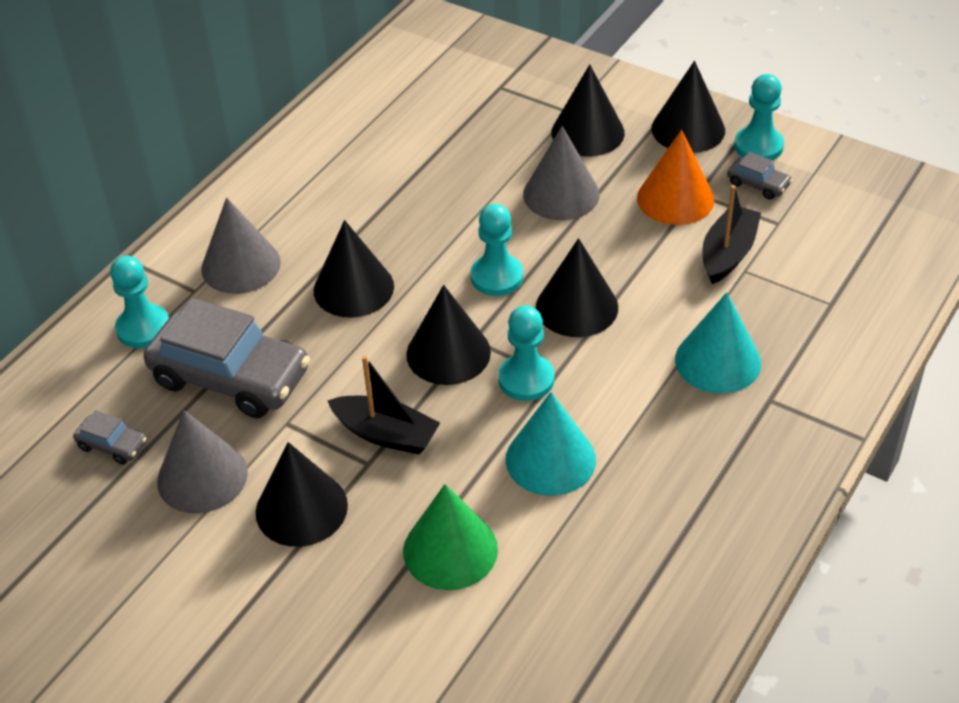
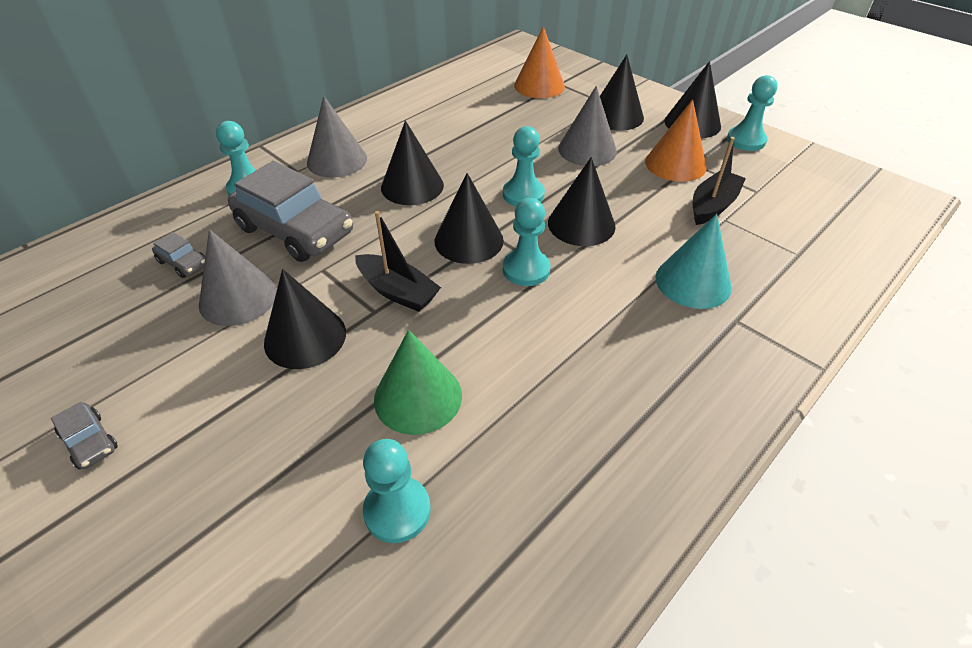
camera: 10 degrees right, 0 degrees up
turquoise cone [506,392,596,496] -> none
grey car [727,152,792,200] -> grey car moved to [51,402,118,469]
none -> turquoise pawn [363,439,431,543]
none -> orange cone [514,26,565,98]

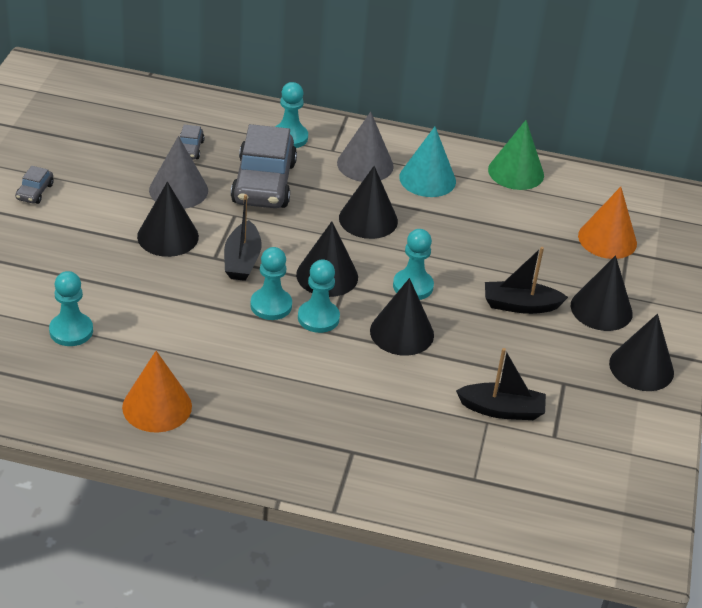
camera: 55 degrees right, 5 degrees down
green cone [374,330,462,435] -> green cone moved to [488,120,544,190]
grey cone [558,86,617,166] -> black boat [485,247,568,314]
orange cone [645,99,707,182] -> orange cone moved to [122,351,192,433]
turquoise cone [655,214,732,309] -> turquoise cone moved to [399,127,456,197]
turquoise pawn [727,75,778,151] -> turquoise pawn moved to [250,247,292,320]

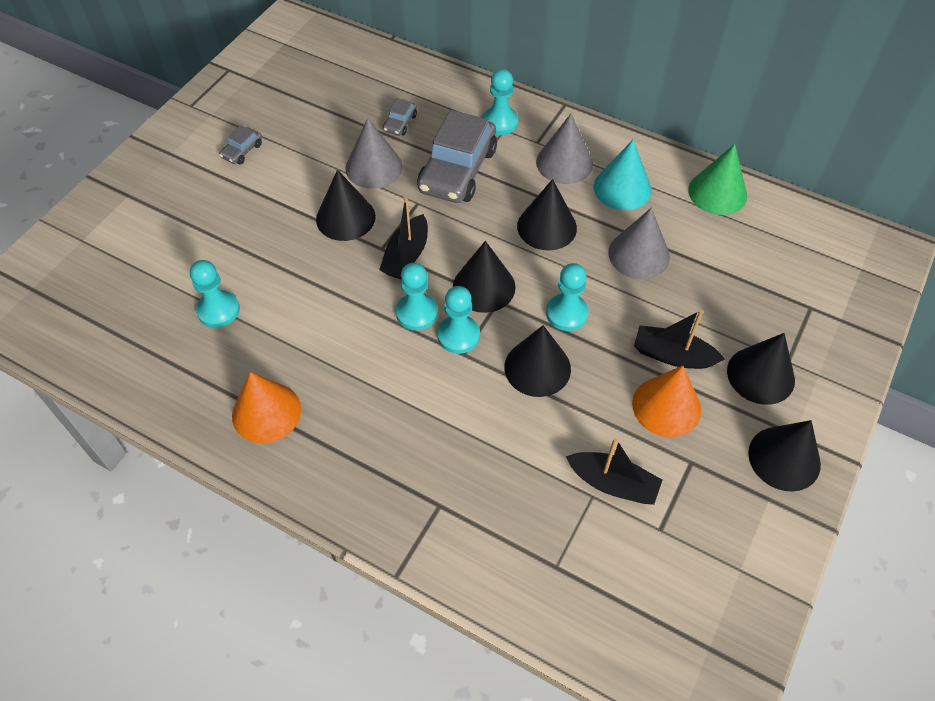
camera: 20 degrees right, 15 degrees up
orange cone [578,187,637,259] -> orange cone moved to [632,366,701,437]
none -> grey cone [608,208,670,279]

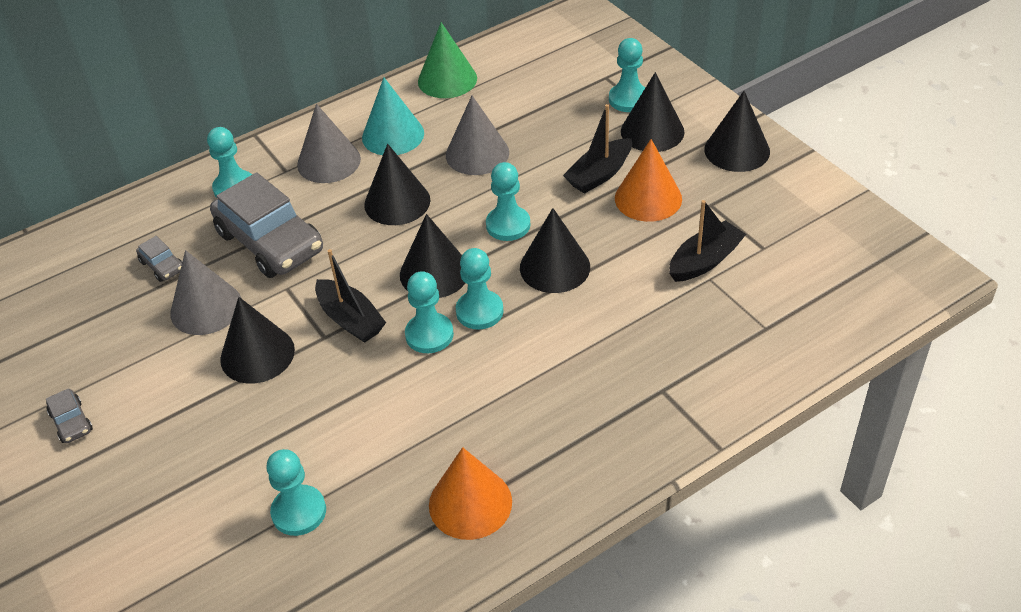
camera: 60 degrees left, 10 degrees down
none -> turquoise pawn [609,38,645,112]

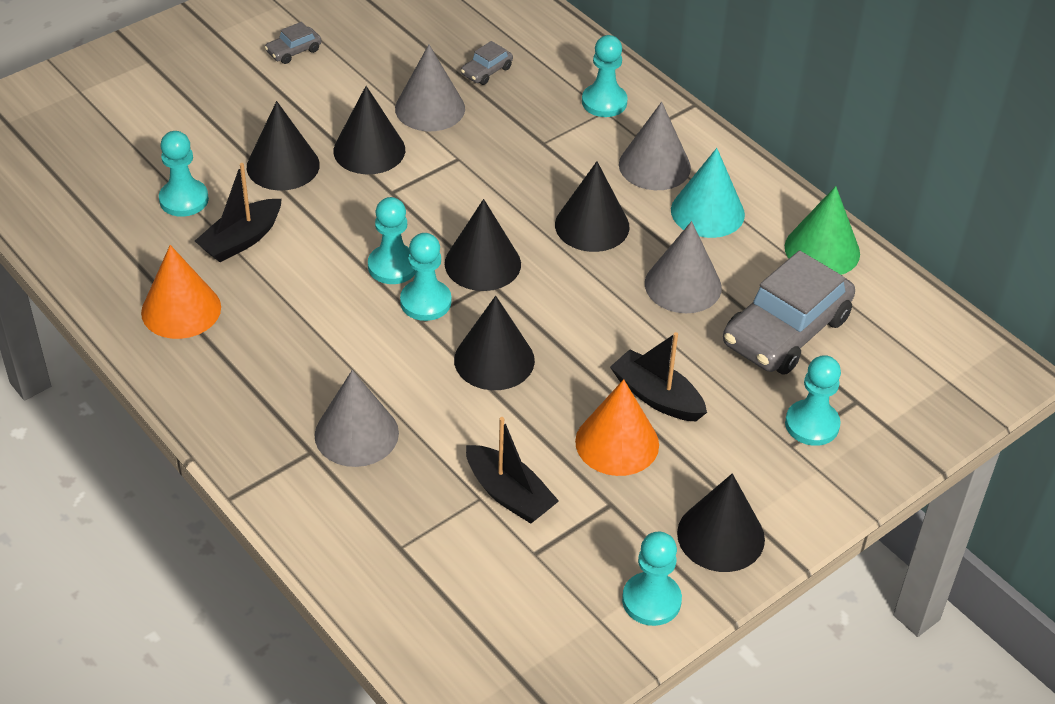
camera: 80 degrees right, 0 degrees up
grey car [210,172,323,278] -> grey car moved to [723,250,855,375]
black boat [315,249,386,343] -> black boat moved to [195,163,282,262]
turquoise pawn [486,162,530,241] -> turquoise pawn moved to [622,532,682,626]
black cone [621,72,685,152] -> black cone moved to [247,101,320,191]
none -> grey cone [315,370,399,467]

